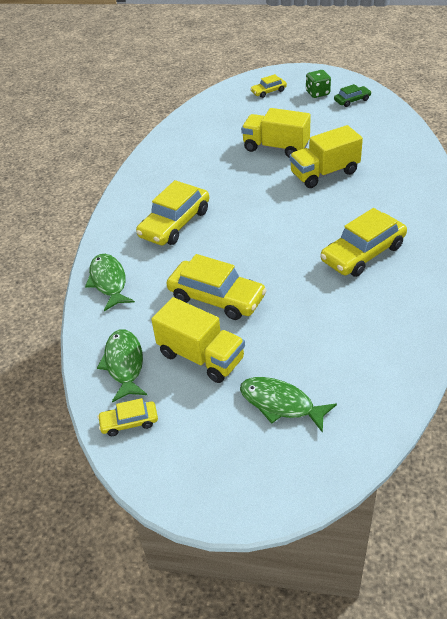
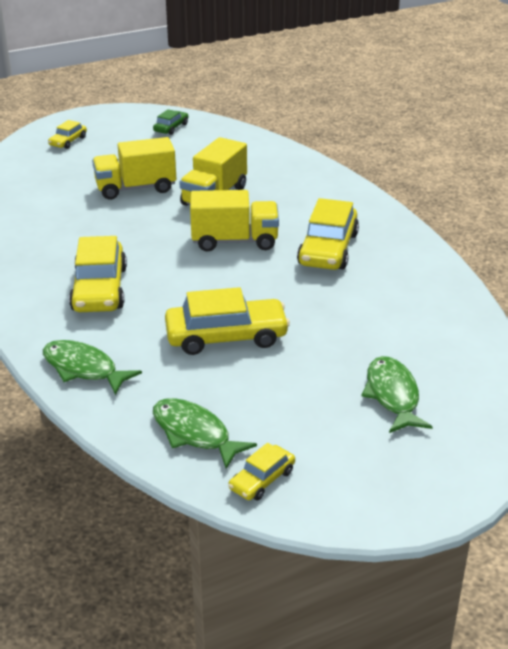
camera: 40 degrees left, 10 degrees down
yellow truck [151,297,245,383] -> yellow truck moved to [190,190,279,252]
green fish [240,377,337,433] -> green fish turned 90 degrees clockwise [362,356,433,433]
green dice [306,70,331,98] -> none

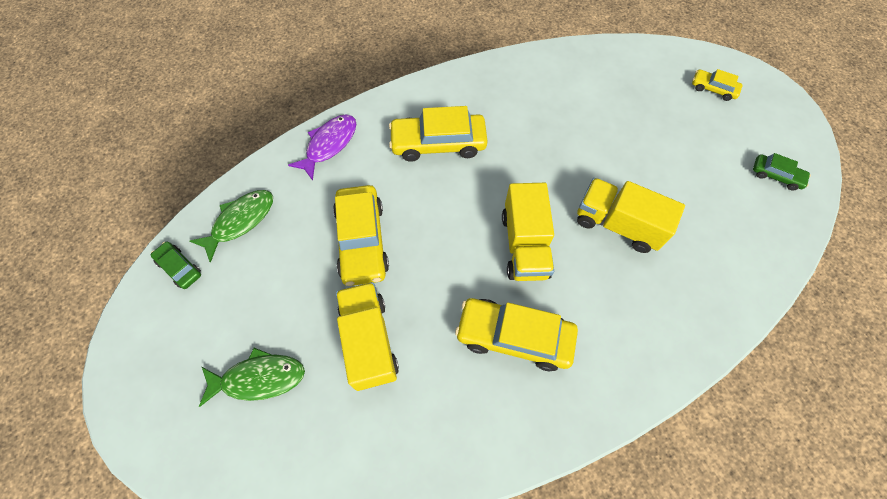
camera: 90 degrees right, 30 degrees up
green fish [43,340,142,395] -> purple fish [288,115,356,181]
yellow truck [92,137,176,200] -> yellow truck moved to [336,282,399,391]
yellow car [229,443,295,500] -> green car [150,242,201,289]

